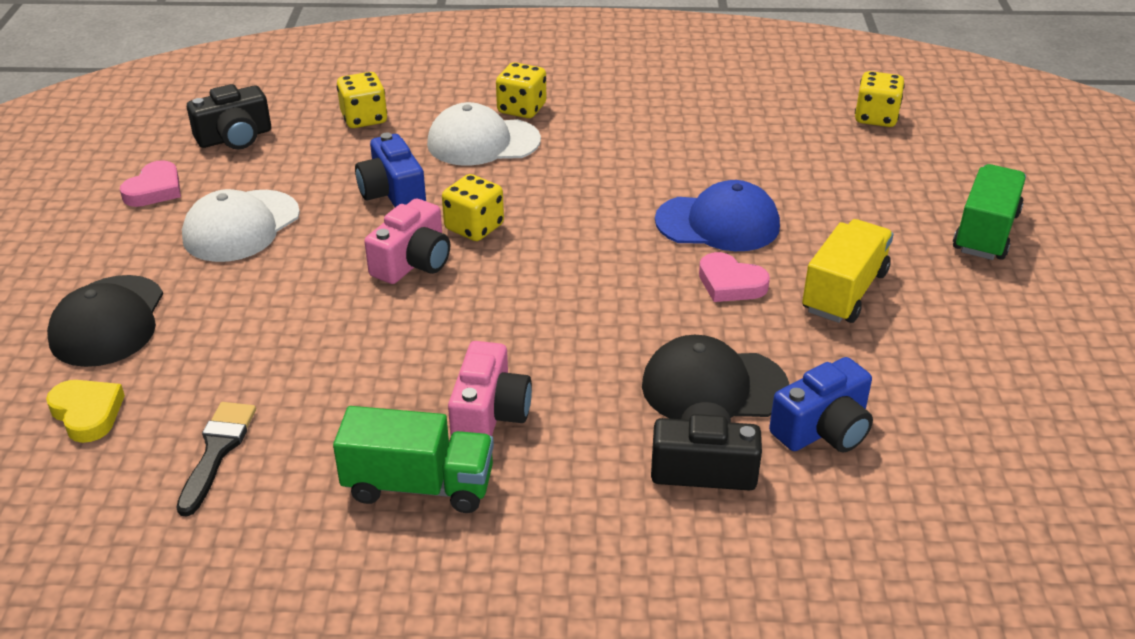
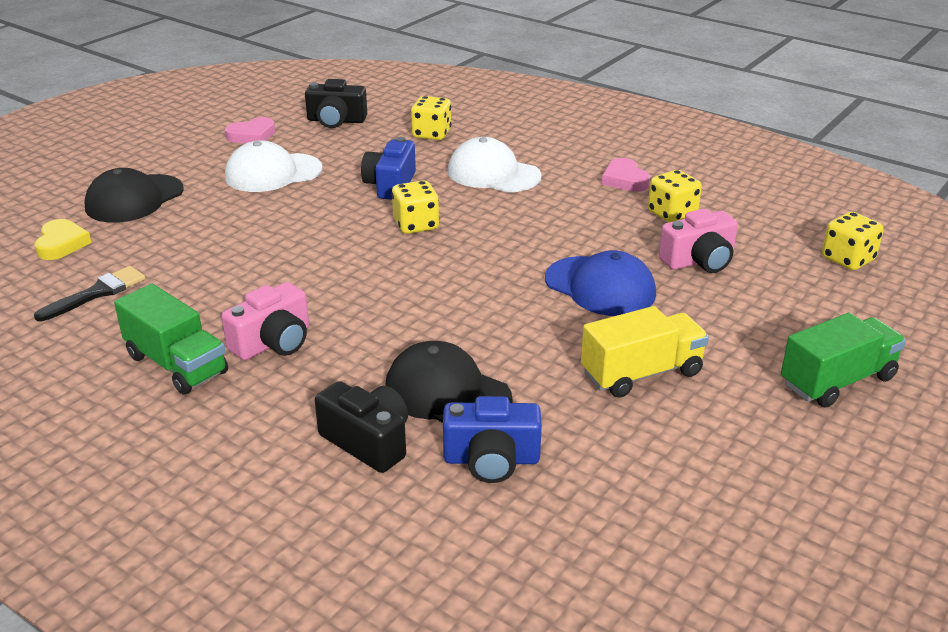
camera: 35 degrees right, 5 degrees down
pink camera [364,198,450,284] -> pink camera moved to [659,209,738,273]
yellow dice [496,62,546,118] -> yellow dice moved to [648,170,702,222]
pink heart [699,252,770,302] -> pink heart moved to [602,158,650,192]

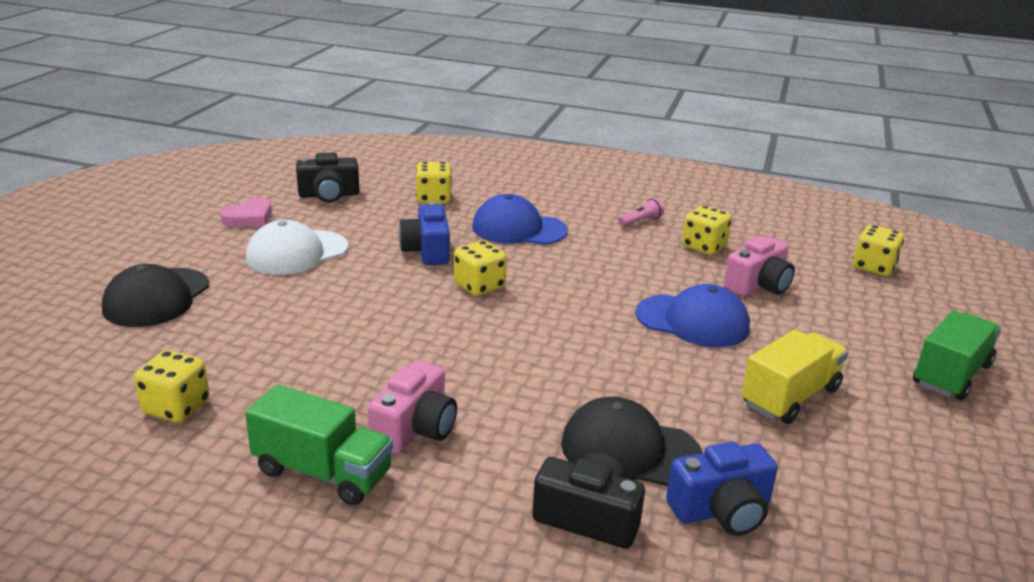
camera: 20 degrees left, 5 degrees down
black brush [34,266,146,321] -> yellow dice [134,350,209,423]
yellow heart [35,219,91,260] -> none
white cap [447,137,542,193] -> blue cap [472,194,568,245]
pink heart [602,158,650,192] -> pink flashlight [618,198,664,227]

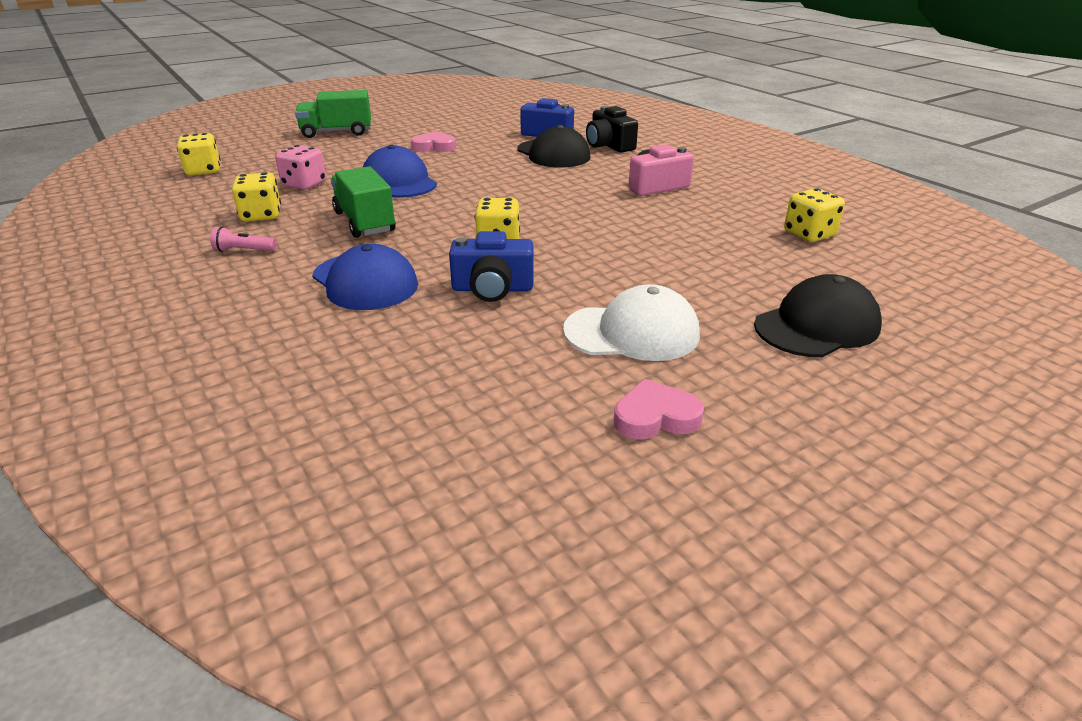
camera: 140 degrees left, 5 degrees up
green truck [245,384,393,506] -> green truck moved to [331,166,396,238]
black camera [296,152,359,203] -> none
blue camera [399,201,450,265] -> blue camera turned 60 degrees clockwise [449,231,534,302]
yellow dice [416,162,452,203] -> none
pink camera [724,236,795,296] -> pink dice [275,145,326,190]
yellow truck [741,330,848,424] -> pink heart [411,131,456,152]

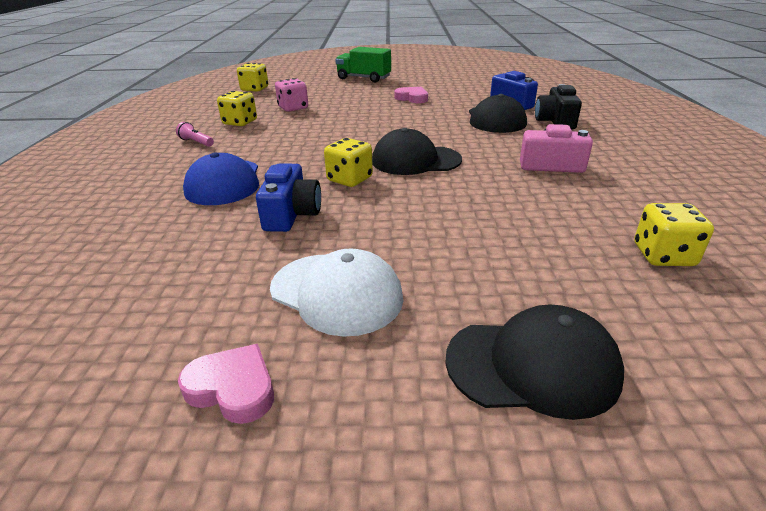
camera: 35 degrees right, 0 degrees up
green truck [331,166,396,238] -> none
blue cap [363,145,437,198] -> none
blue camera [449,231,534,302] -> blue camera turned 120 degrees counterclockwise [256,163,321,232]
none -> black cap [372,128,462,175]

